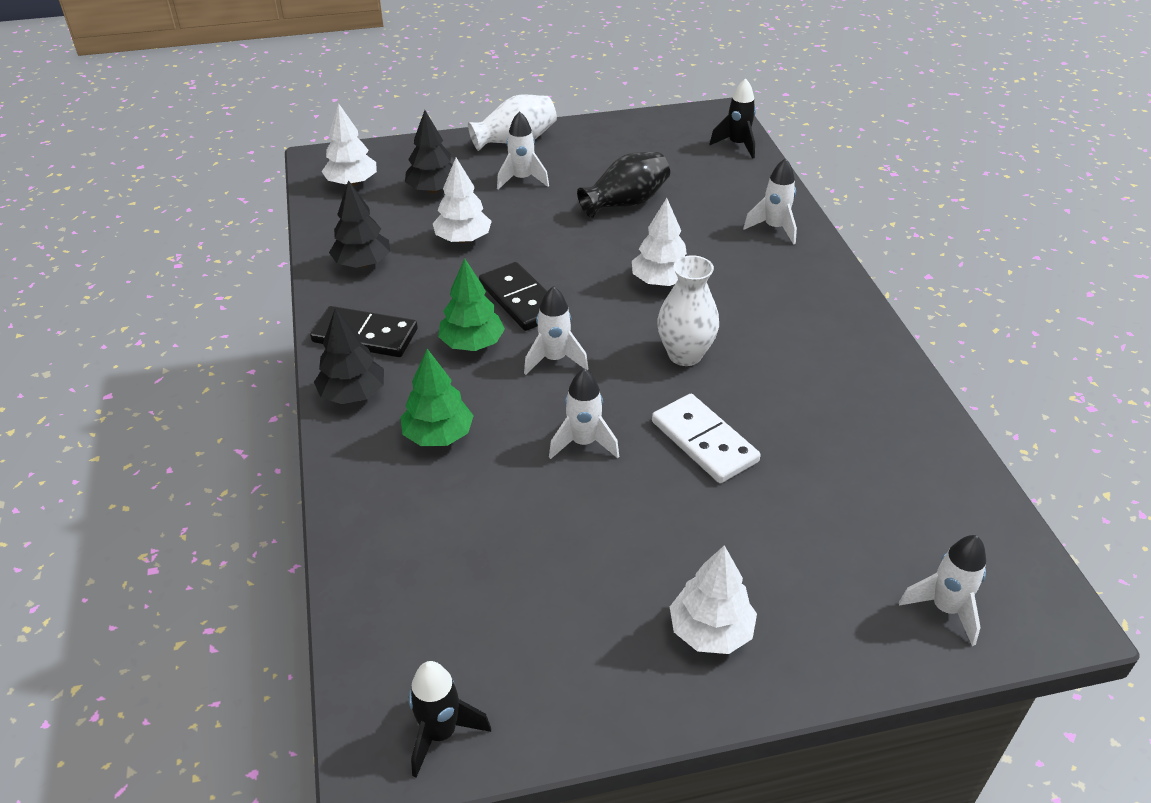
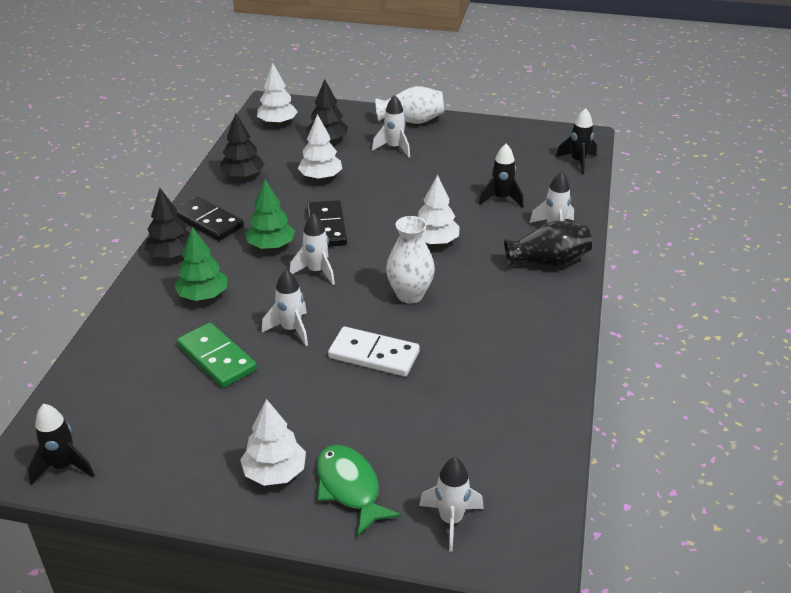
camera: 25 degrees right, 5 degrees down
black vase [577,152,670,218] -> black vase moved to [504,221,592,267]
white domino [652,394,761,483] -> white domino turned 60 degrees counterclockwise [328,327,420,377]
none -> green domino [177,323,257,388]
none -> green fish [317,445,401,535]
none -> black rocket [479,144,523,208]

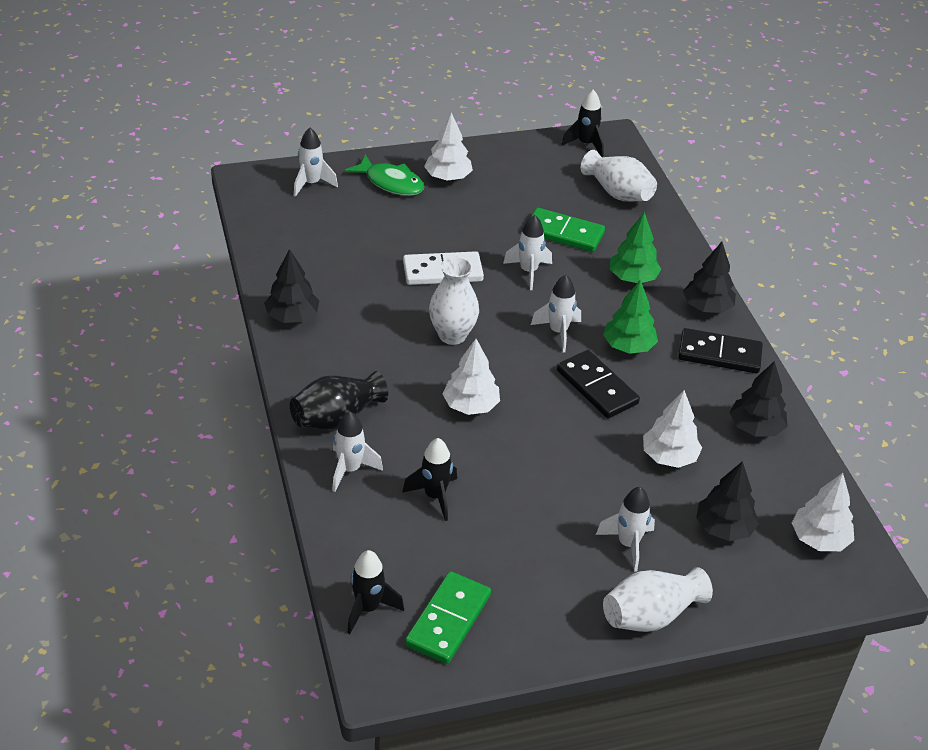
camera: 150 degrees right, 5 degrees up
none -> black tree [264,249,319,323]
none -> green domino [405,571,491,664]
none -> white vase [581,150,657,202]

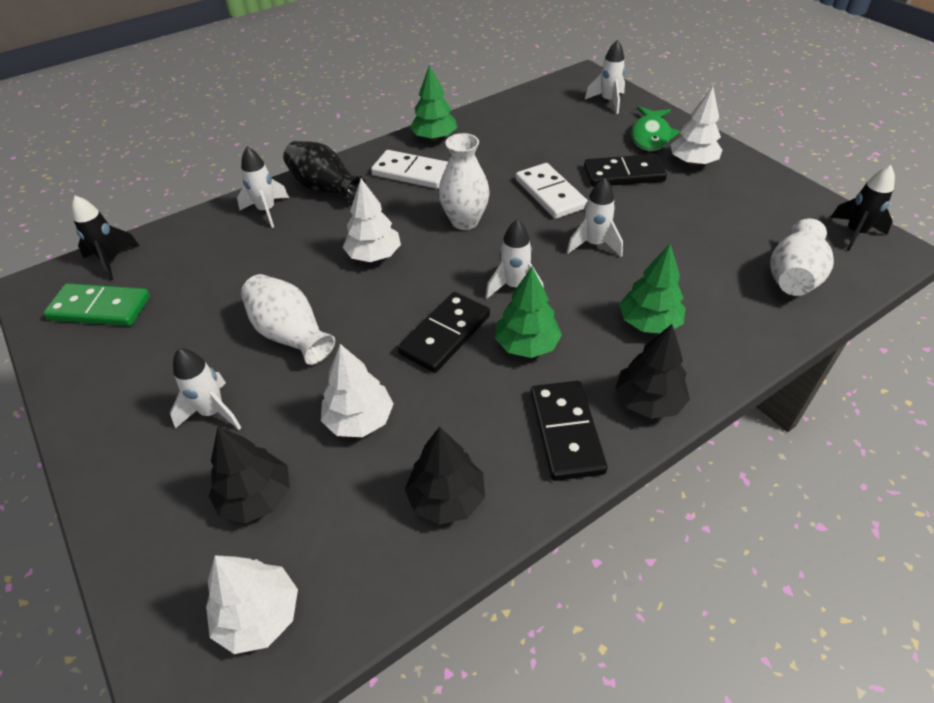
camera: 75 degrees right, 5 degrees up
black tree [264,249,319,323] -> green tree [410,64,457,141]
black rocket [402,438,457,521] -> none
green domino [531,208,605,252] -> none
white vase [603,567,713,632] -> white vase moved to [241,274,335,365]
none -> white domino [371,150,448,189]
none -> black domino [584,154,667,187]

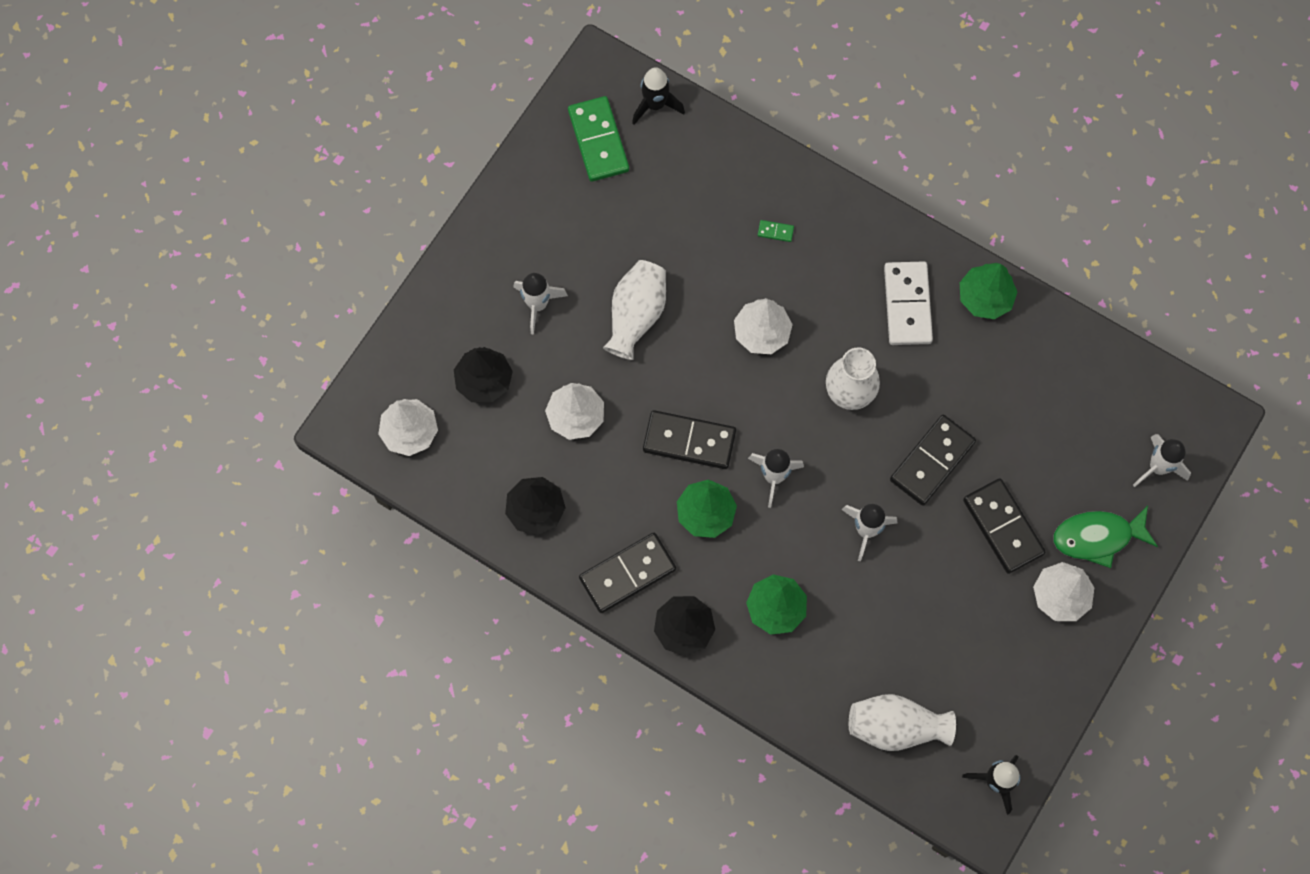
camera: 65 degrees right, 25 degrees up
white rocket [237,147,289,228] -> none
black vase [283,141,366,204] -> none
white domino [516,163,588,219] -> black domino [890,415,976,506]
none -> green domino [758,220,794,242]

